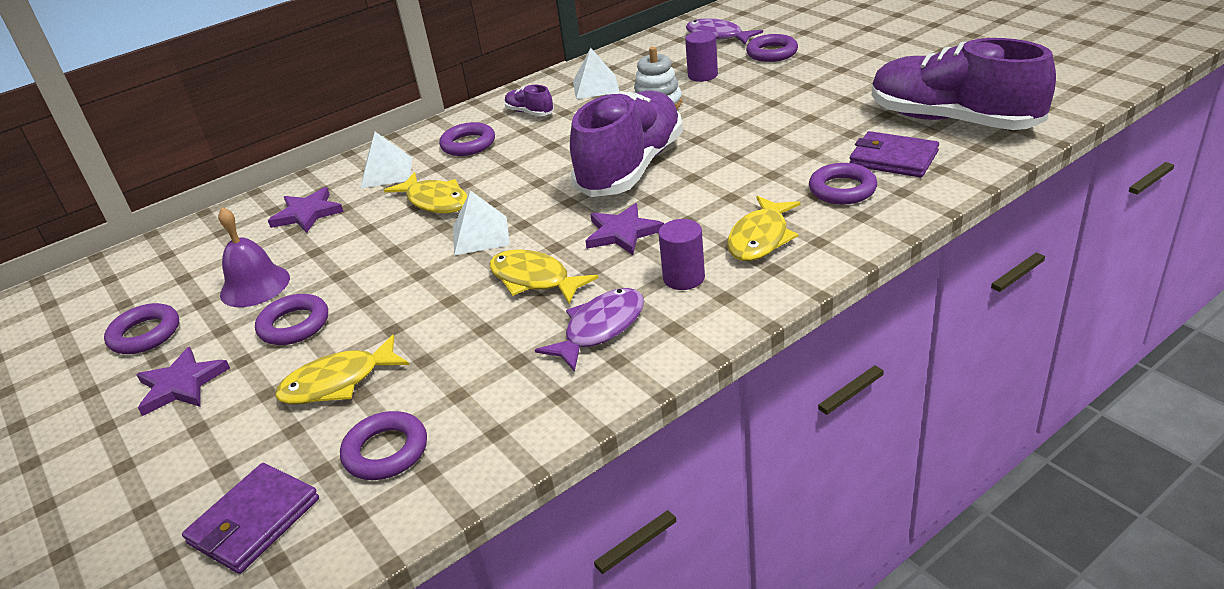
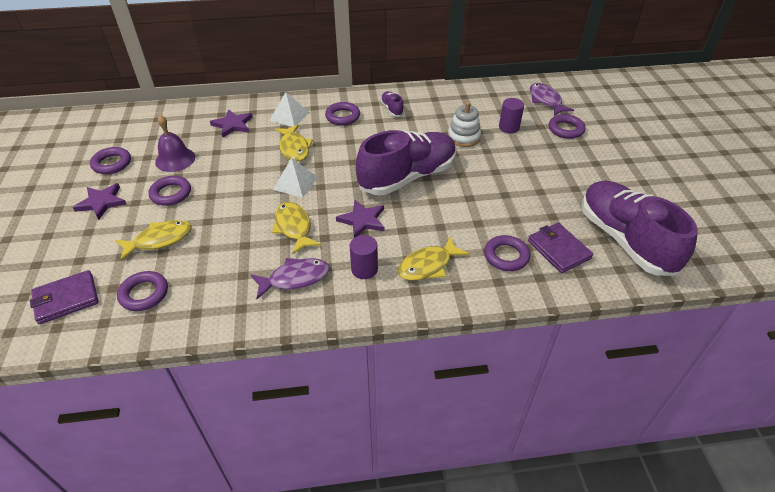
camera: 25 degrees right, 10 degrees up
yellow fish [275,335,409,405] -> yellow fish turned 150 degrees clockwise [115,220,192,261]
white pyramid [573,48,620,99] -> none

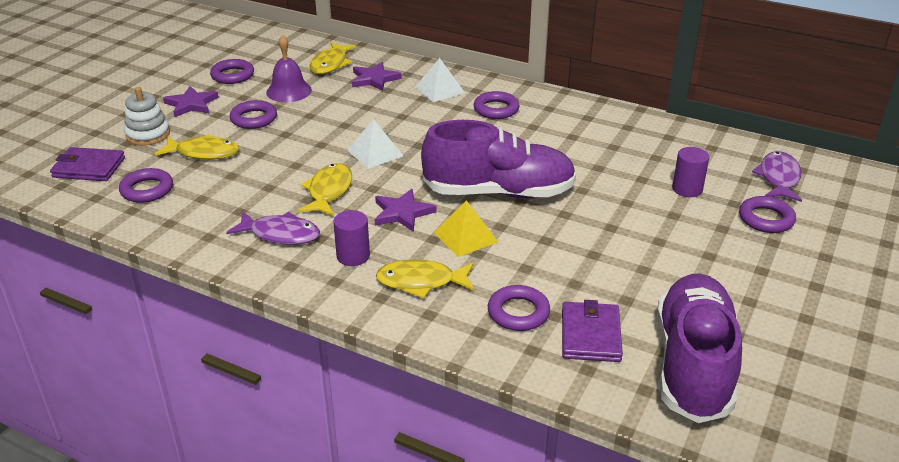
camera: 35 degrees right, 10 degrees down
yellow fish [275,124,313,162] -> yellow fish moved to [309,42,356,74]
purple shoe [380,91,404,117] -> none
white stacking toy [448,102,481,147] -> white stacking toy moved to [124,87,170,146]
none -> yellow pyramid [434,200,498,257]

